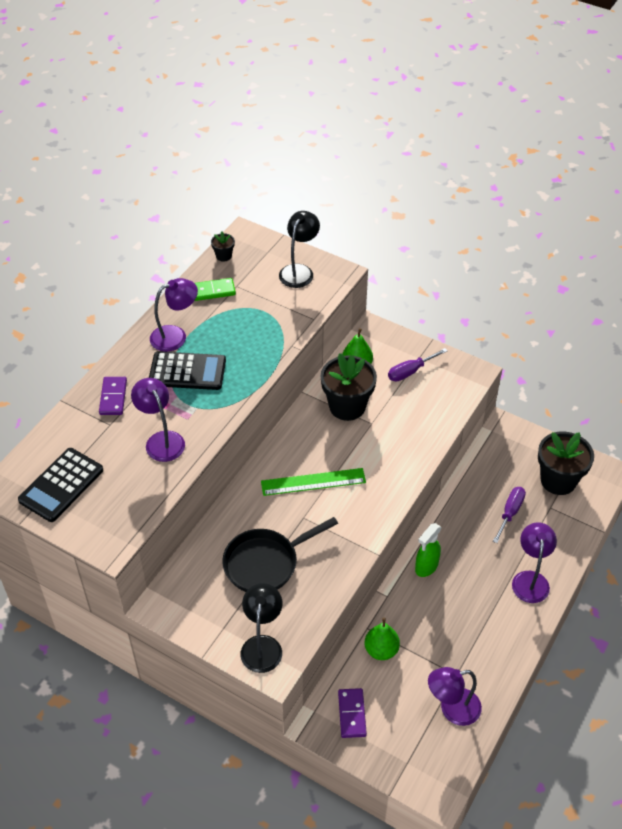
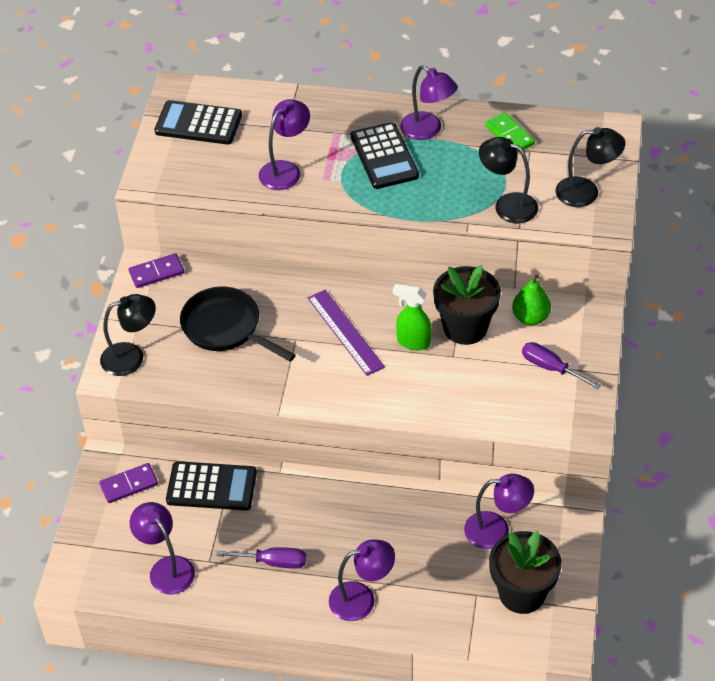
camera: 70 degrees right, 0 degrees up
purple domino [99,377,127,415] -> purple domino moved to [129,253,184,288]
black flower pot [211,231,235,262] -> none
green ruler [261,468,366,496] -> purple ruler [308,290,385,376]
green pear [364,618,400,660] -> black calculator [166,461,257,510]
green spray bottle [415,523,442,577] -> green spray bottle moved to [393,284,432,350]
purple screwdriver [493,487,526,543] -> purple screwdriver moved to [216,547,306,569]
none -> purple lamp [464,474,534,549]
none -> black lamp [479,137,538,224]

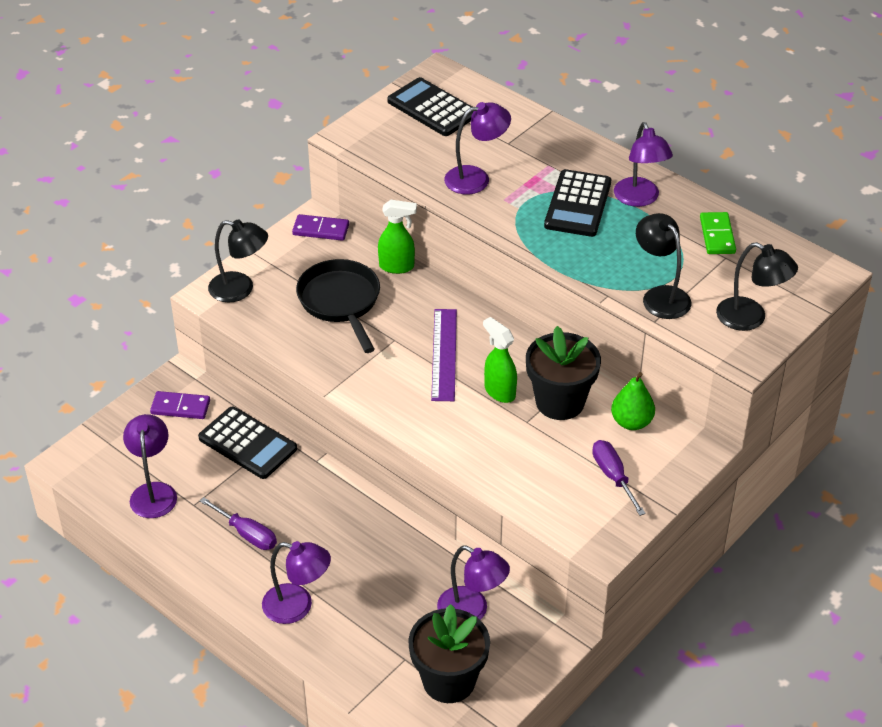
camera: 30 degrees right, 5 degrees down
none -> green spray bottle [378,200,417,274]

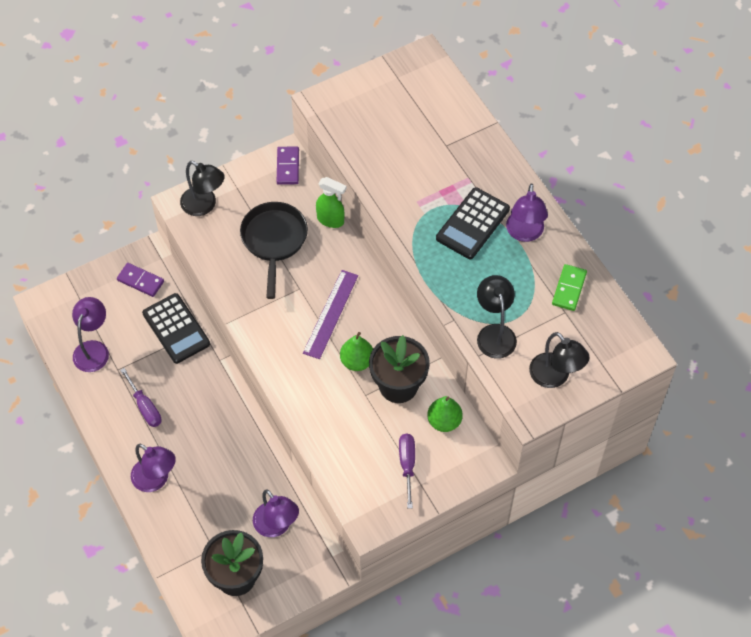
camera: 20 degrees right, 15 degrees up
purple domino [292,214,349,241] -> purple domino turned 60 degrees clockwise [277,147,299,185]
black calculator [387,77,474,136] -> none
purple lamp [444,102,511,195] -> none
green spray bottle [483,317,517,403] -> green pear [340,332,373,371]

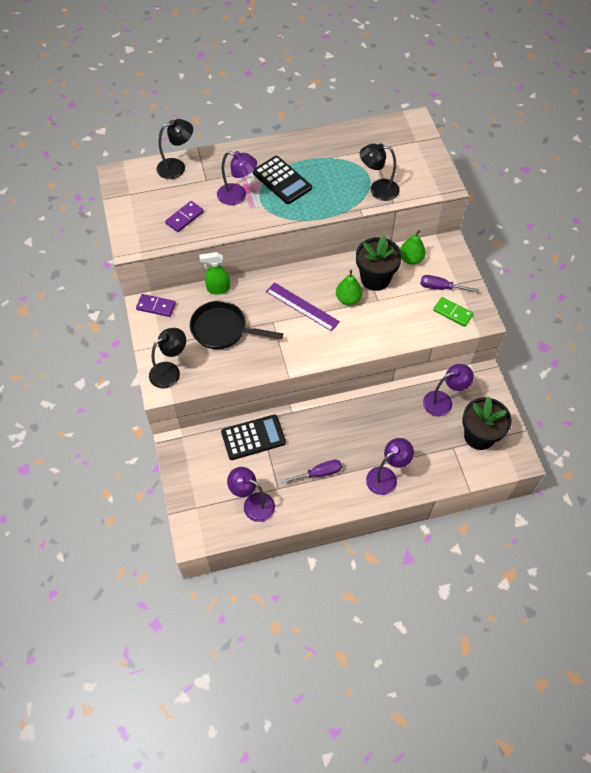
camera: 75 degrees left, 0 degrees up
purple domino [117,263,164,297] -> purple domino moved to [165,201,204,232]
green spray bottle [316,177,347,228] -> green spray bottle turned 135 degrees counterclockwise [199,252,230,295]
purple lamp [506,184,548,242] -> purple lamp moved to [217,151,257,205]
black lamp [529,332,589,388] -> black lamp moved to [156,119,193,179]
green domino [552,264,587,311] -> green domino moved to [433,297,474,327]

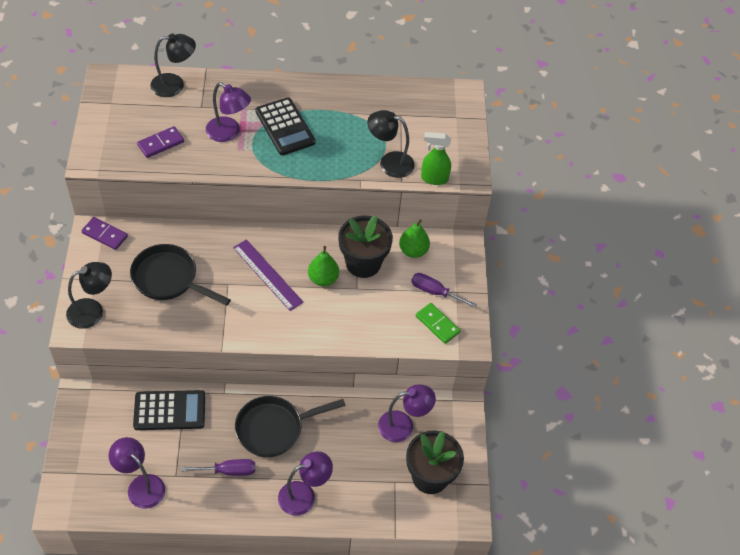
camera: 10 degrees right, 5 degrees down
green spray bottle [199,252,230,295] -> green spray bottle moved to [421,132,451,185]
none -> black pan [235,396,346,457]

